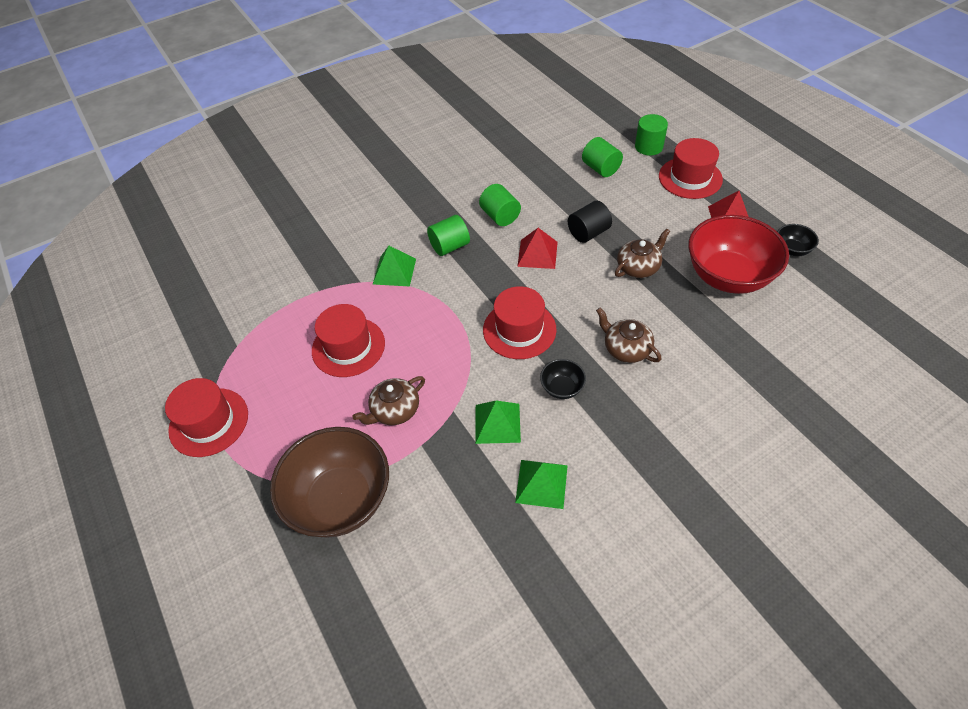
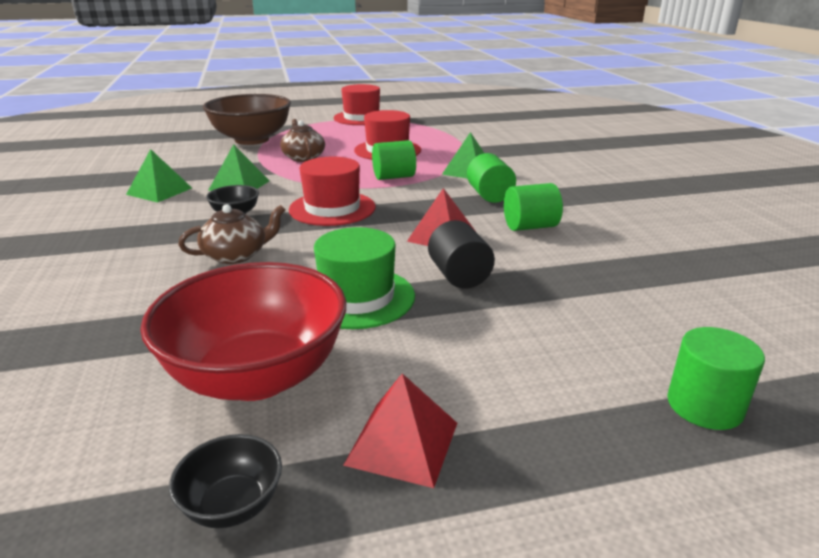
camera: 105 degrees right, 25 degrees down
green cylinder [582,137,623,177] -> green cylinder moved to [372,140,416,180]
brown teapot [615,229,670,278] -> green hat [314,227,415,329]
red hat [659,138,723,199] -> none

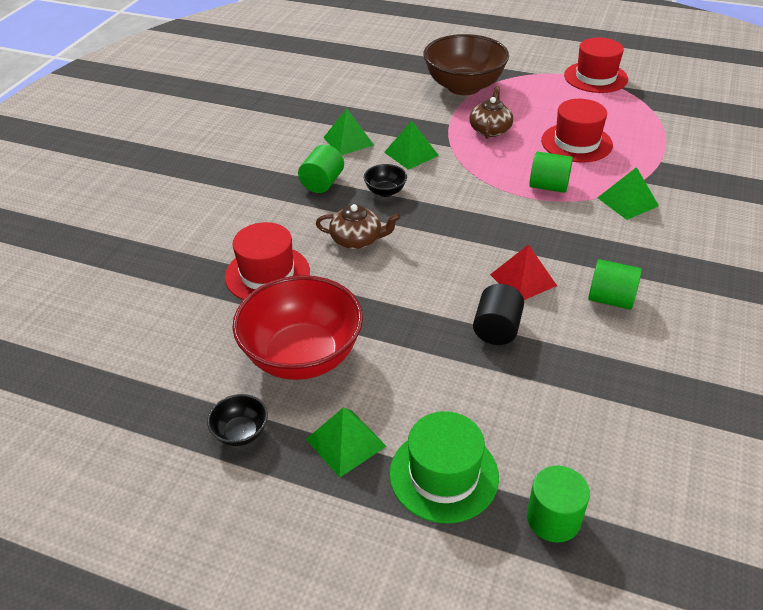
camera: 35 degrees right, 15 degrees up
red hat [289,157,376,226] -> red hat moved to [225,222,310,300]
green hat [314,227,415,329] -> green hat moved to [389,411,499,523]
red pyramid [343,373,457,488] -> green pyramid [306,408,386,477]
green cylinder [467,153,516,203] -> green cylinder moved to [298,145,344,193]

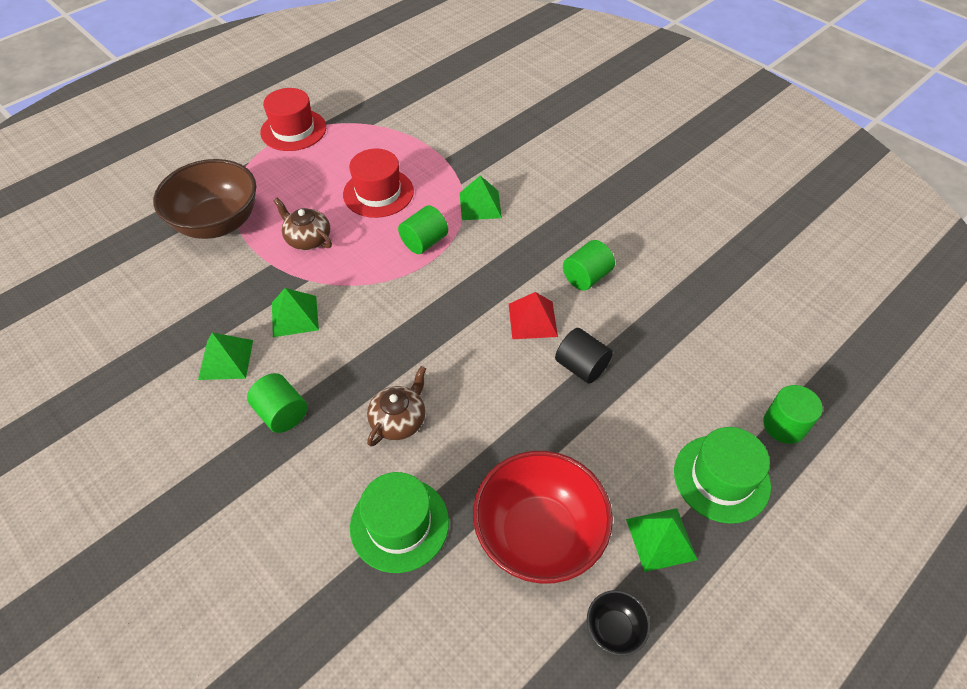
camera: 65 degrees left, 10 degrees up
red hat [225,222,310,300] -> green hat [350,472,449,573]
black bowl [364,164,407,197] -> none

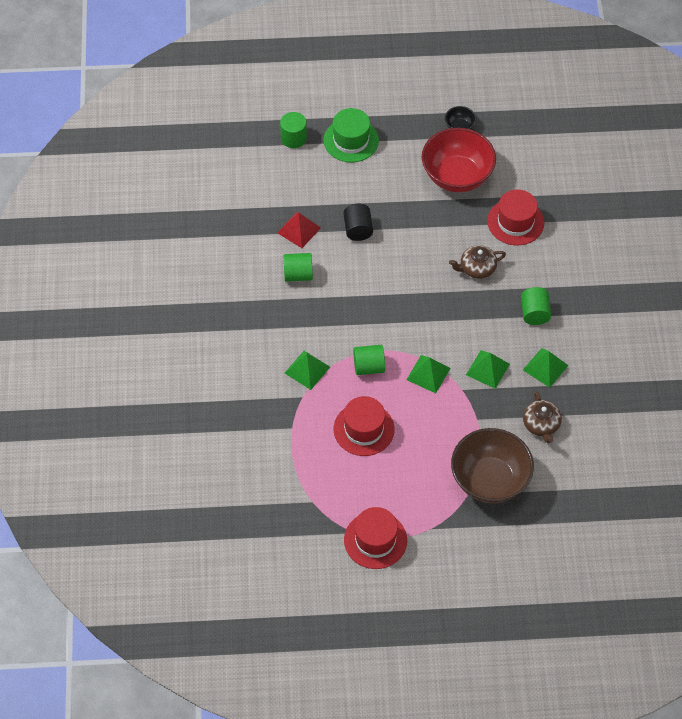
camera: 140 degrees left, 5 degrees up
brown teapot [273,198,332,250] -> brown teapot moved to [523,391,562,443]
green hat [350,472,449,573] -> red hat [487,190,544,245]
red pyramid [509,292,558,339] -> red pyramid moved to [277,212,321,248]
green pyramid [626,508,698,572] -> green pyramid moved to [406,355,450,393]

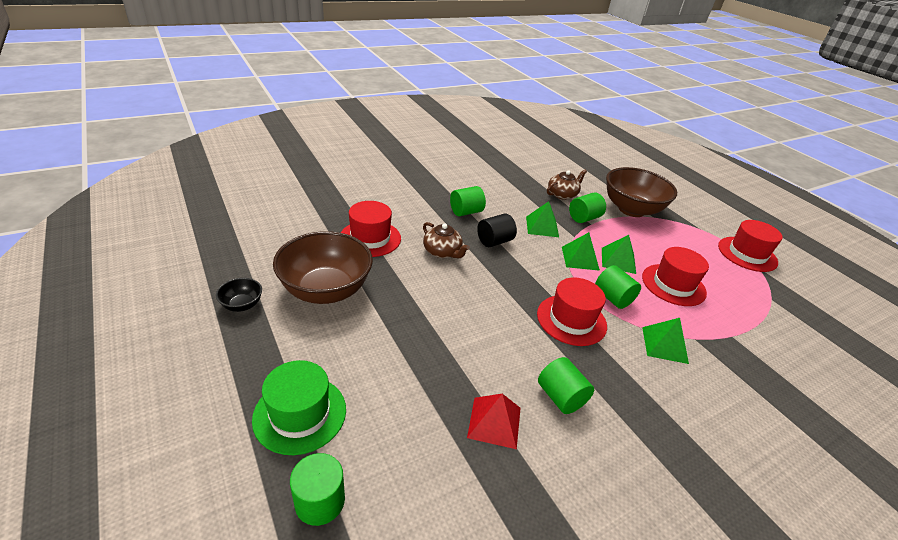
camera: 120 degrees left, 20 degrees down
black cylinder [343,204,373,241] -> black cylinder moved to [477,213,517,247]
red bowl [422,128,496,192] -> brown bowl [273,231,373,304]
green pyramid [523,348,569,388] -> green pyramid moved to [602,235,636,274]
none -> red hat [537,277,607,346]
none -> green cylinder [569,193,606,223]

